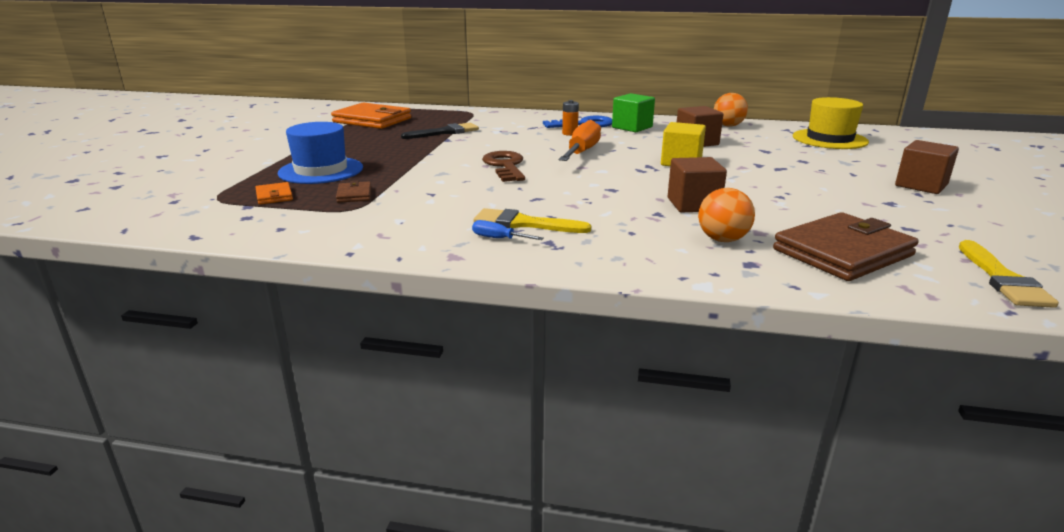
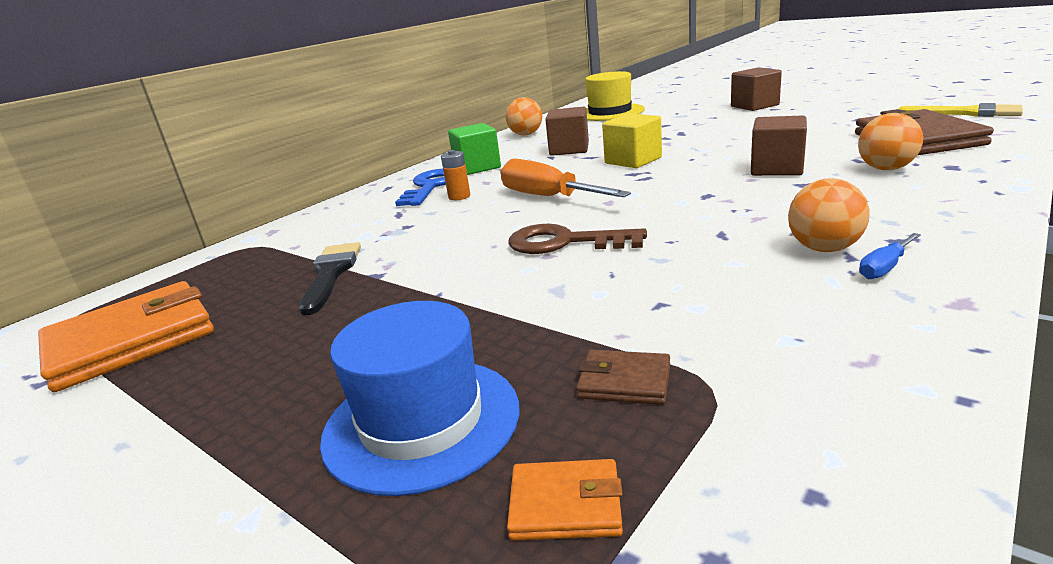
camera: 60 degrees left, 0 degrees up
yellow brush [473,208,591,233] -> orange ball [788,178,870,252]

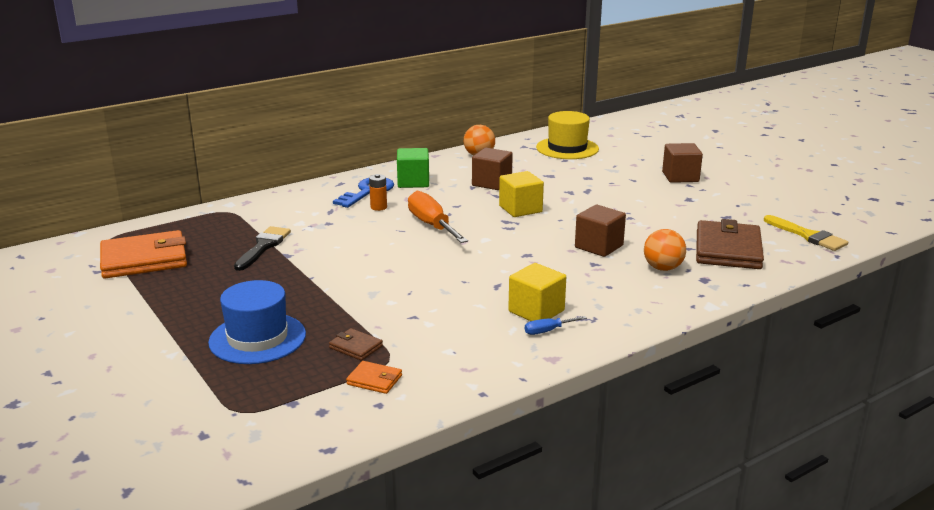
camera: 15 degrees right, 0 degrees up
orange wallet [507,459,623,541] -> orange wallet moved to [346,361,402,394]
brown key [508,224,647,254] -> none
orange ball [788,178,870,252] -> yellow cube [508,263,566,321]

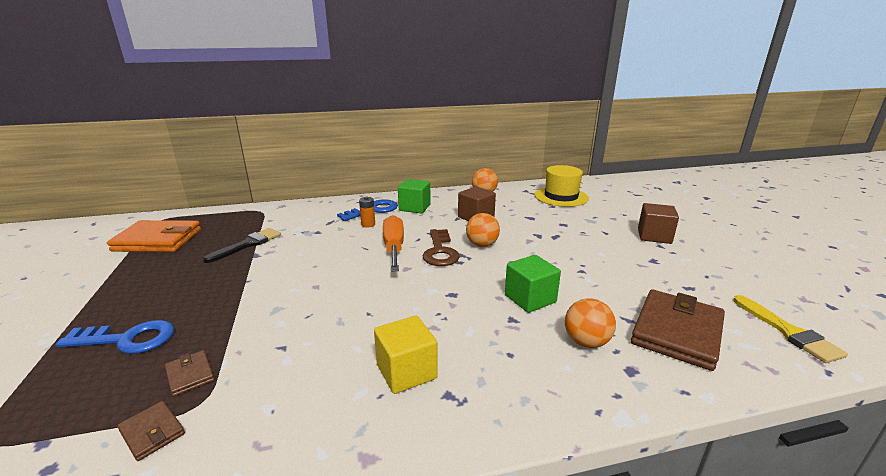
camera: 20 degrees right, 0 degrees up
blue hat [208,280,306,364] -> blue key [55,320,174,354]
orange wallet [346,361,402,394] -> brown wallet [117,401,185,461]
yellow cube [499,171,544,217] -> orange ball [466,213,500,247]
blue screwdriver [525,316,587,335] -> none
brown cube [575,205,626,257] -> green cube [505,255,561,313]
none -> brown key [423,229,460,266]

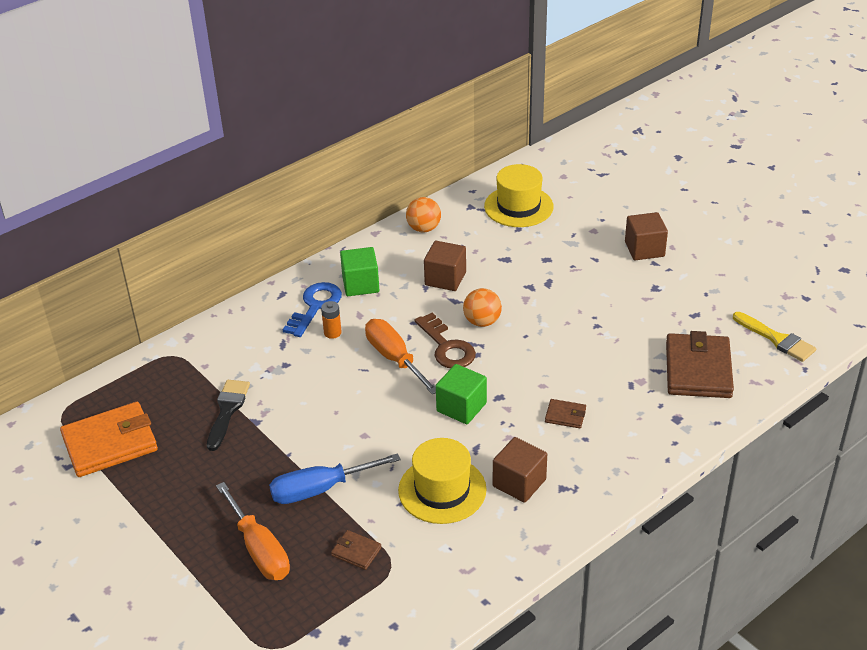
camera: 25 degrees left, 15 degrees up
blue key [55,320,174,354] -> orange screwdriver [216,482,290,580]
brown wallet [117,401,185,461] -> brown wallet moved to [545,399,586,428]
yellow cube [374,315,438,394] -> brown cube [493,437,547,503]
green cube [505,255,561,313] -> green cube moved to [436,364,487,424]
orange ball [565,298,616,348] -> none
none -> blue screwdriver [269,453,400,504]
none -> yellow hat [398,438,487,524]

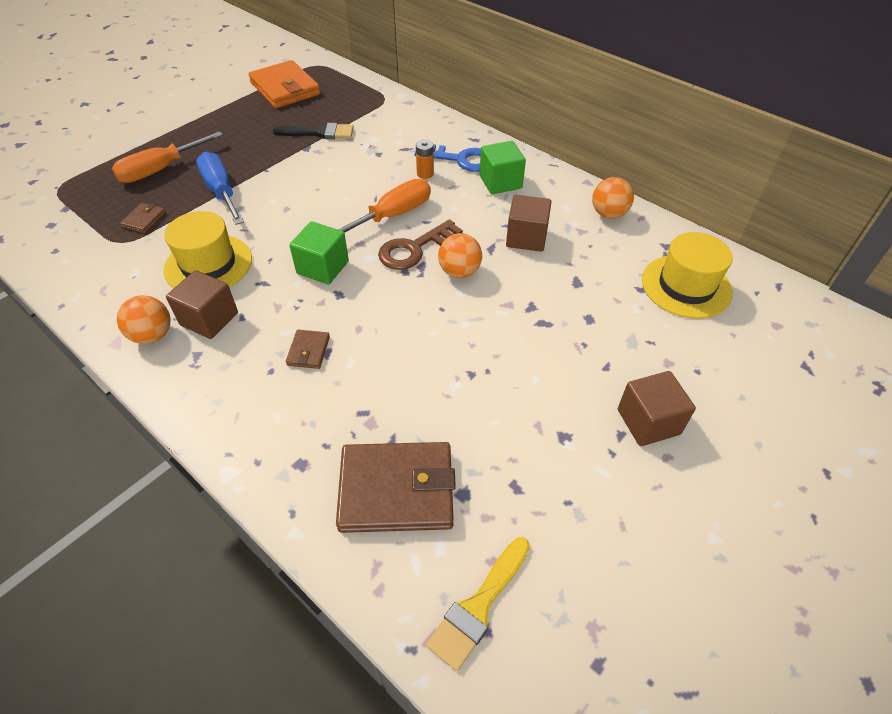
camera: 80 degrees right, 10 degrees up
none -> orange ball [117,295,170,344]

